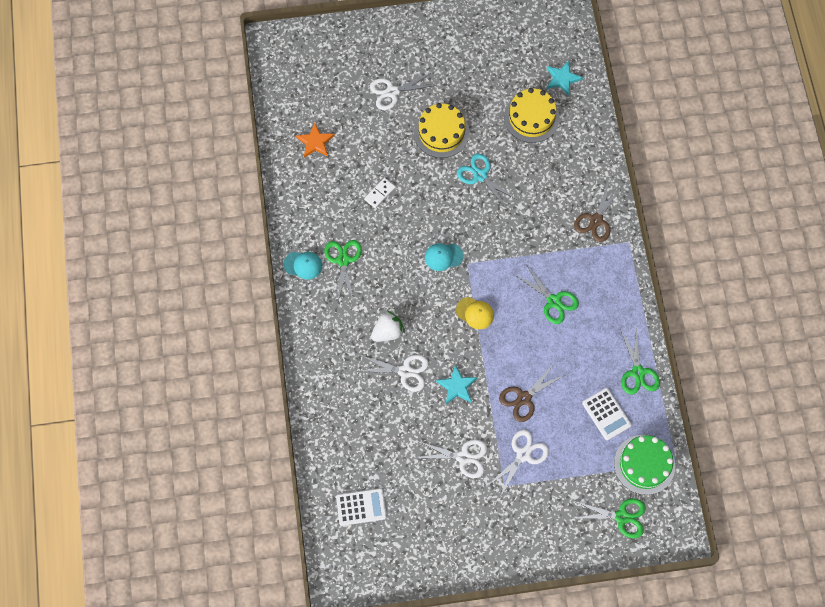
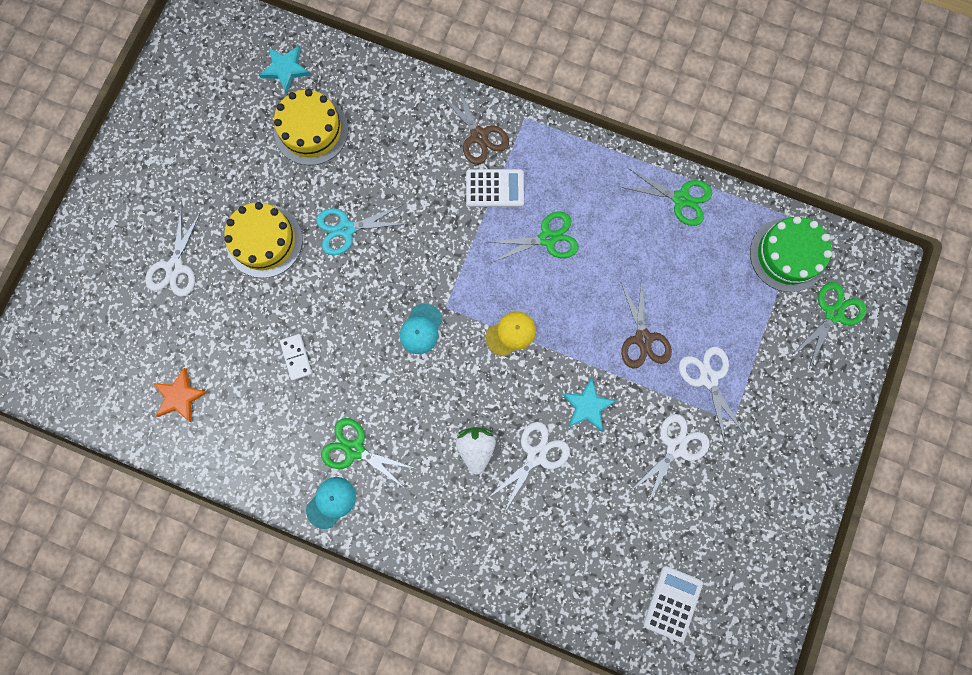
camera: 60 degrees left, 10 degrees up
white calculator [582,388,632,440] -> white calculator moved to [466,169,524,207]

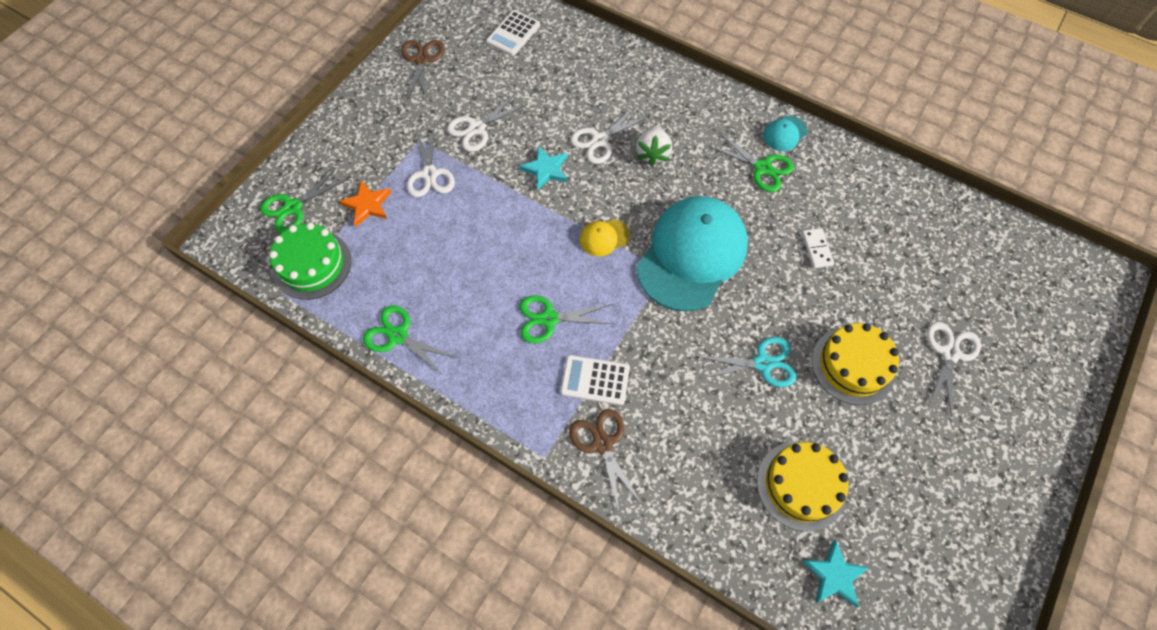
camera: 170 degrees left, 15 degrees down
orange star [153,368,208,422] -> orange star moved to [339,180,391,227]
turquoise cap [400,304,443,354] -> turquoise cap [637,196,748,312], size x2.49
brown scissors [620,277,672,369] -> brown scissors moved to [401,40,445,100]

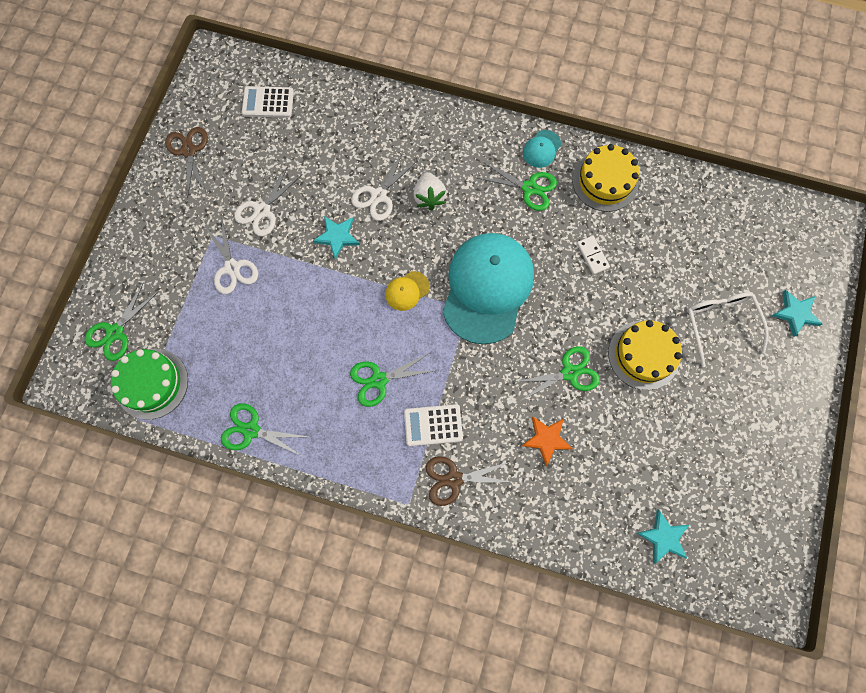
camera: 15 degrees left, 10 degrees up
orange star [339,180,391,227] -> orange star moved to [522,416,573,466]
white calculator [486,10,540,56] -> white calculator turned 75 degrees clockwise [242,86,294,118]
brown scissors [569,409,642,512] -> brown scissors turned 60 degrees counterclockwise [426,456,510,506]
turquoise scissors [696,337,797,387] -> green scissors [514,346,600,400]
yellow cake [757,441,849,532] -> yellow cake moved to [572,144,639,212]
white scissors [927,322,981,417] -> white glasses [686,292,769,367]
none -> turquoise star [771,290,822,337]

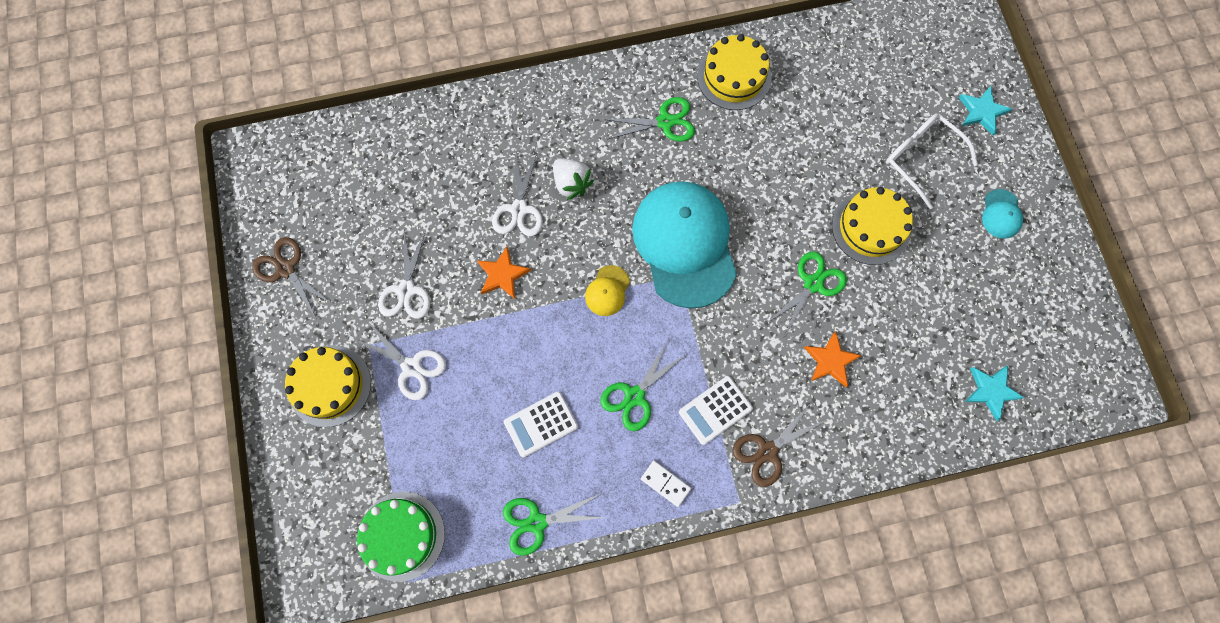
camera: 30 degrees left, 0 degrees up
green scissors [85,282,158,361] -> none
white calculator [242,86,294,118] -> white calculator moved to [504,392,578,458]
turquoise star [313,216,360,260] -> orange star [477,247,531,299]
turquoise cap [523,130,561,168] -> turquoise cap moved to [982,189,1023,239]
white domino [577,236,610,275] -> white domino moved to [641,461,691,507]
none -> yellow cake [285,345,371,427]

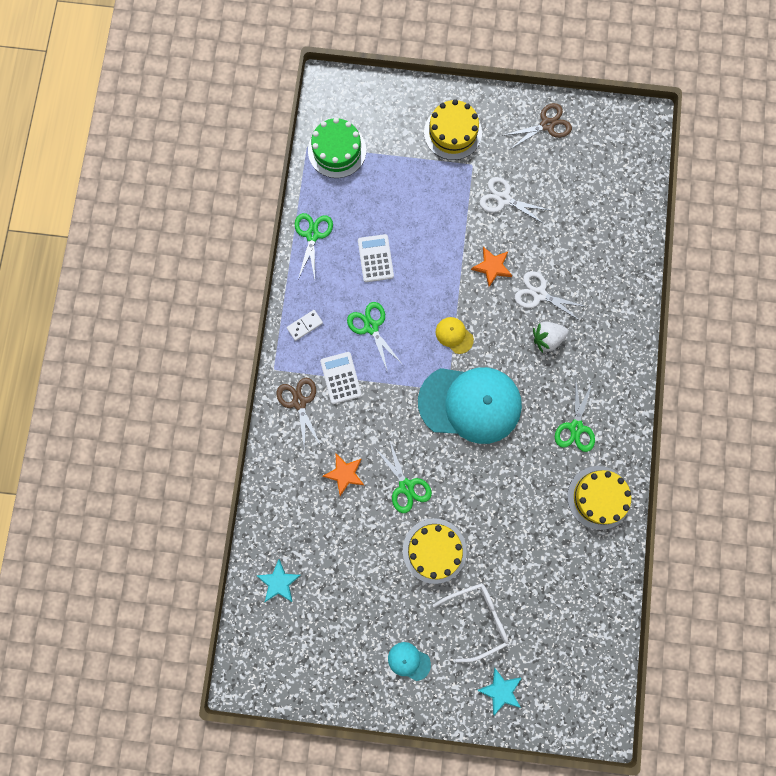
camera: 110 degrees right, 5 degrees up
white scissors [355,322,446,400] -> none

